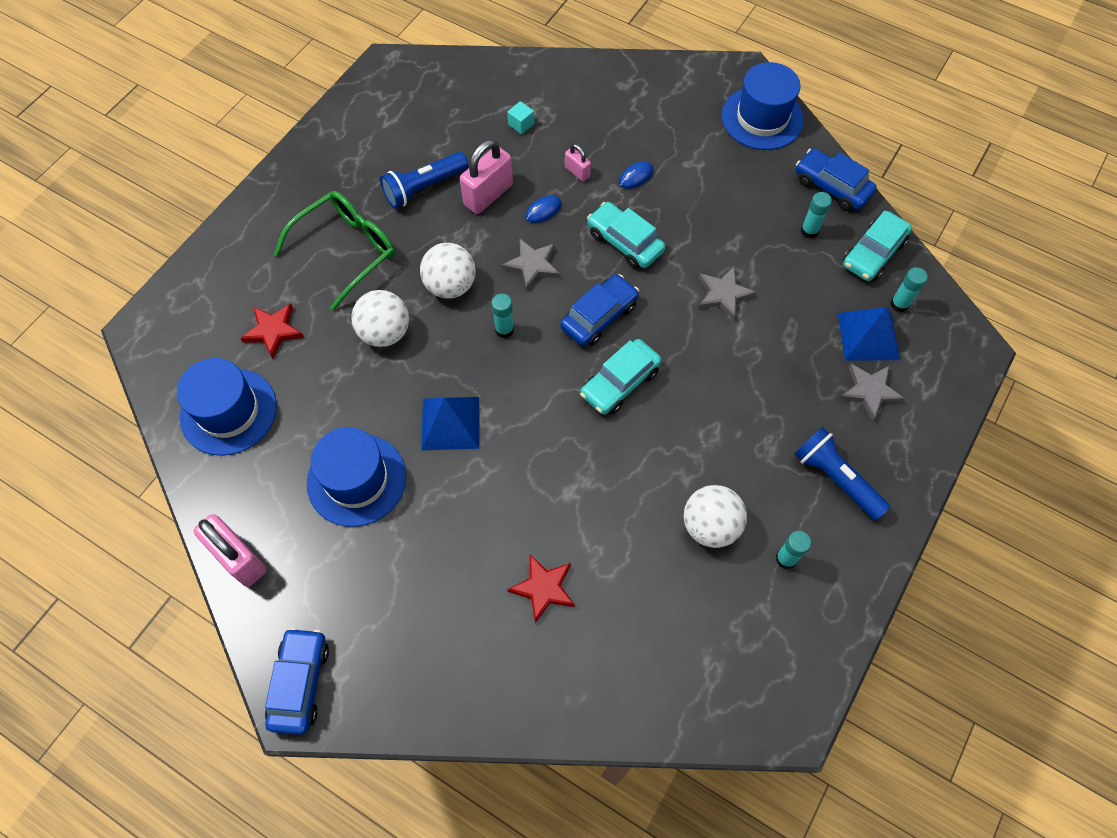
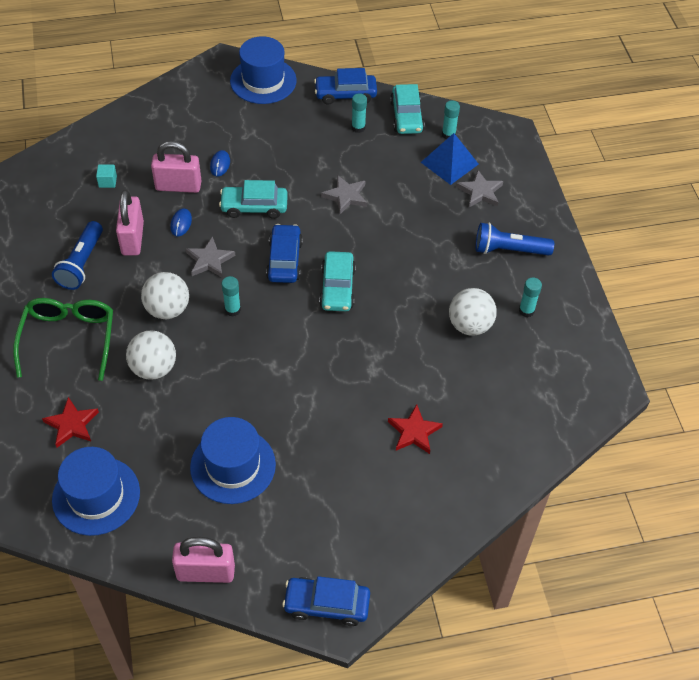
camera: 45 degrees left, 10 degrees down
blue car [265,627,329,735] -> blue car turned 45 degrees counterclockwise [282,576,370,626]
blue pyramid [421,397,479,450] -> none
pink padlock [565,144,591,182] -> pink padlock [151,141,202,193], size x1.93

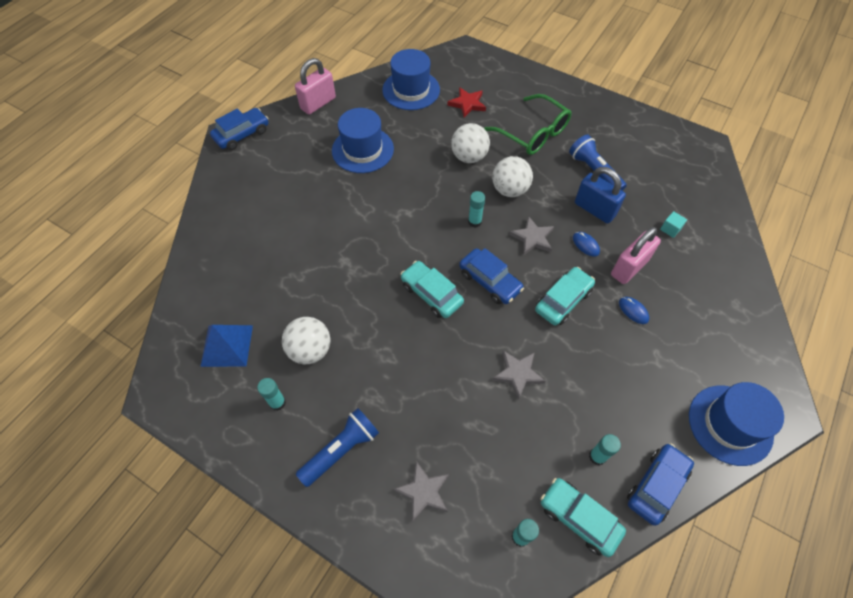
camera: 135 degrees right, 5 degrees up
pink padlock [116,190,144,256] -> blue padlock [575,167,626,223]
red star [388,404,443,454] -> none
blue pyramid [421,133,479,185] -> blue pyramid moved to [200,325,253,367]

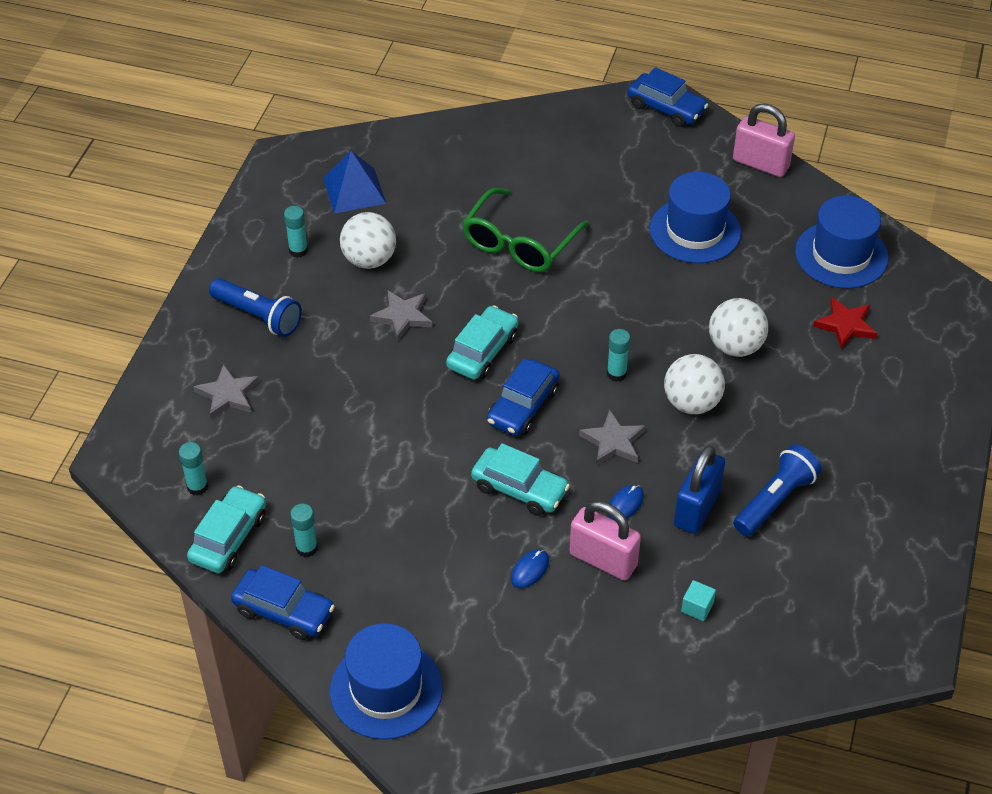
camera: 75 degrees right, 10 degrees down
green glasses [484,94,572,155] -> green glasses moved to [462,188,589,272]
grey star [492,351,546,400] -> grey star moved to [370,290,433,341]

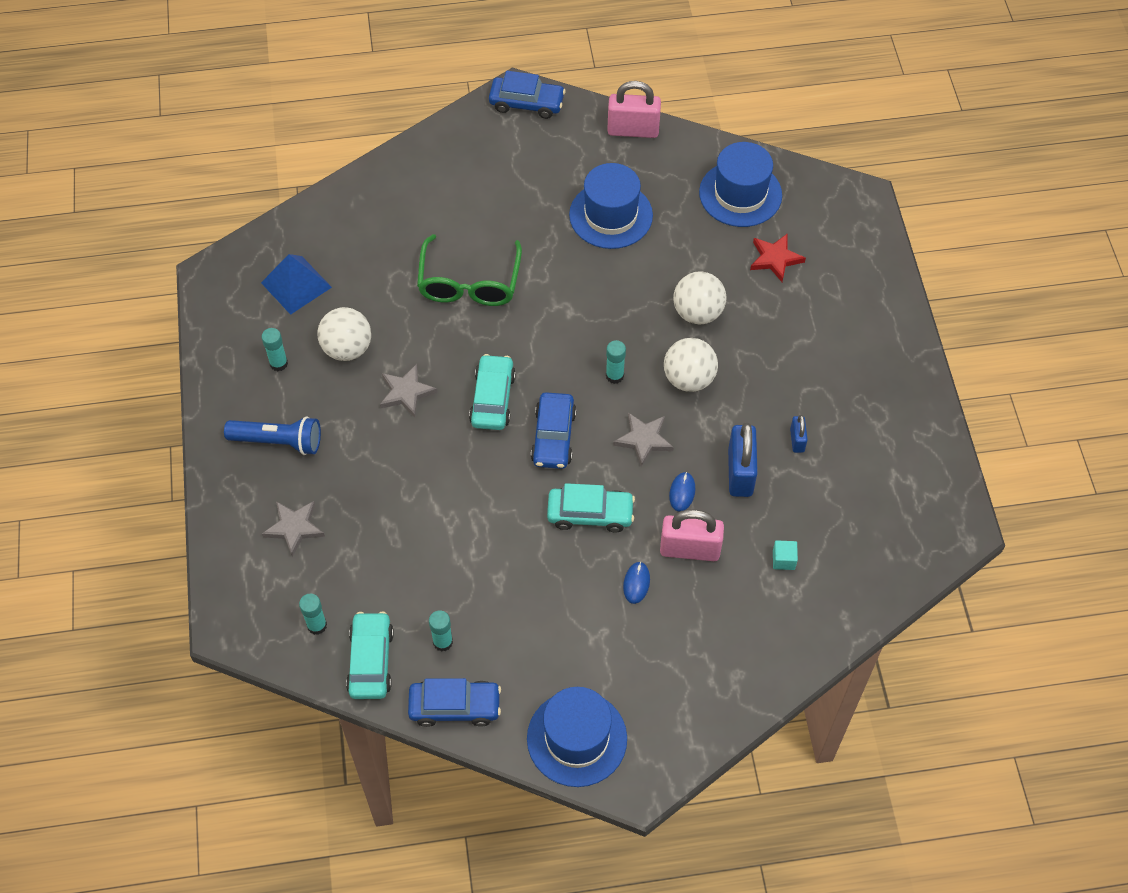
camera: 25 degrees left, 10 degrees up
blue flashlight [733,444,822,536] -> blue padlock [790,415,808,453]

